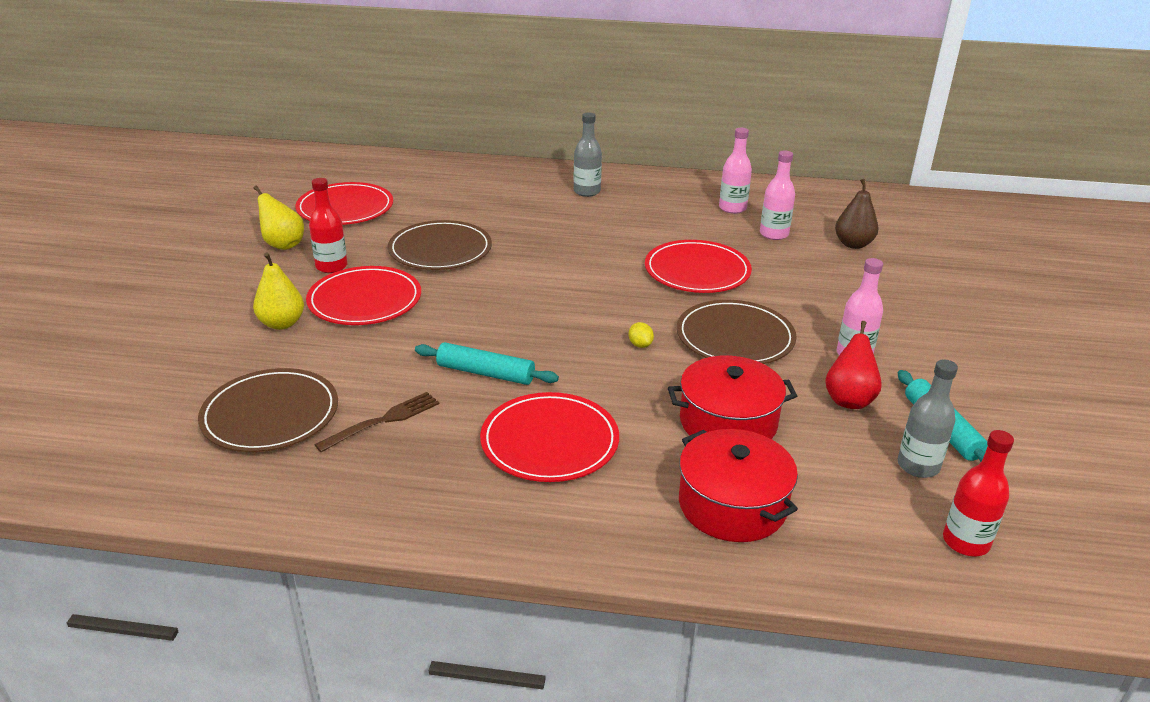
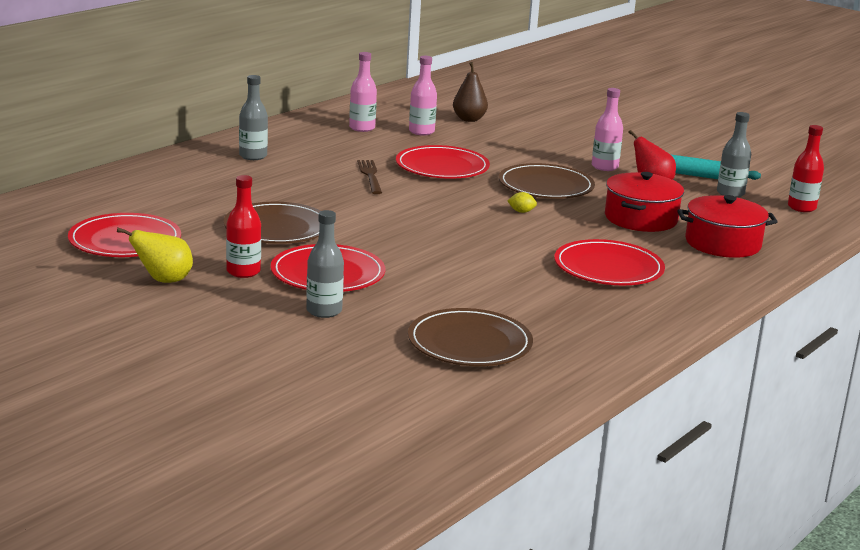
camera: 60 degrees left, 10 degrees down
yellow pear [253,252,304,330] -> grey bottle [306,210,344,318]
brown fork [314,392,440,452] -> brown fork moved to [357,160,382,194]
turquoise rolling pin [415,342,559,385] -> none

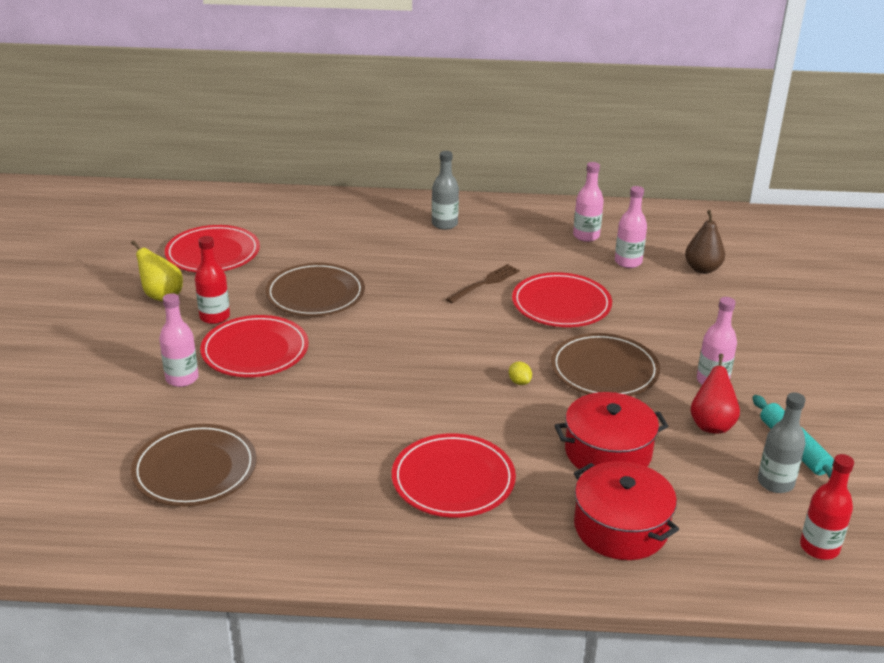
camera: 55 degrees right, 10 degrees up
grey bottle [306,210,344,318] -> pink bottle [159,293,199,387]

